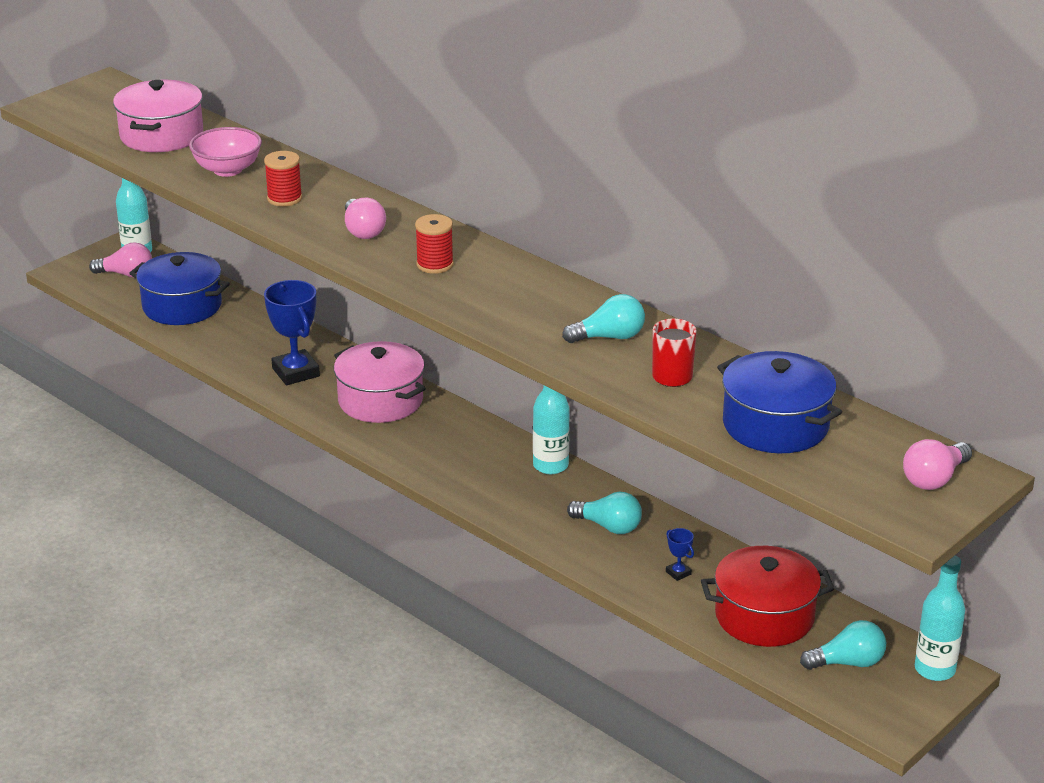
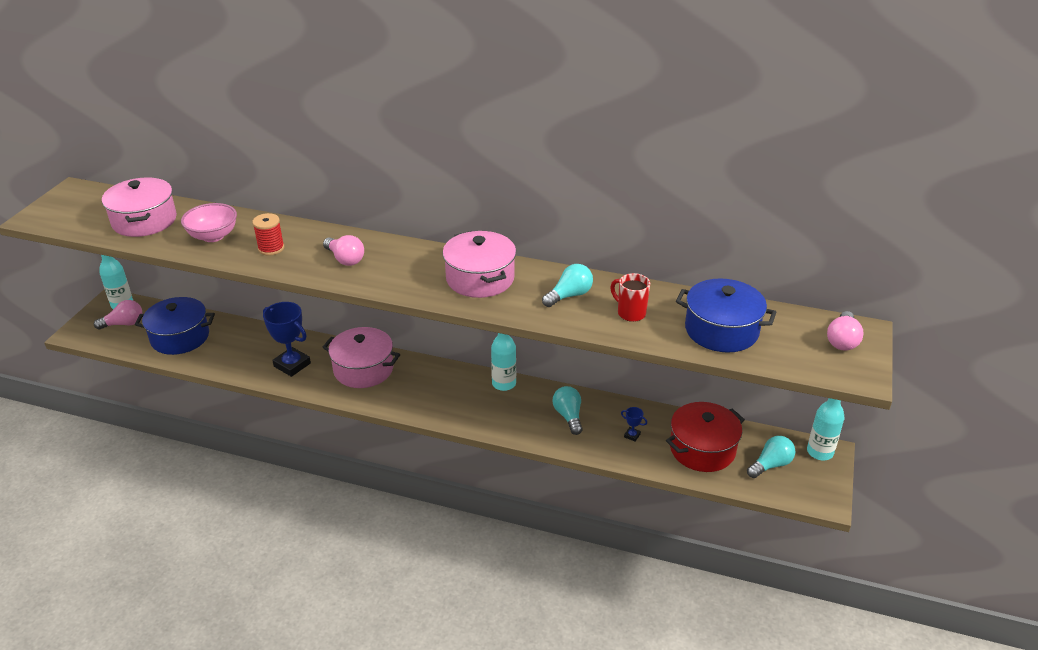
camera: 25 degrees left, 5 degrees up
red spool [415,214,454,274] -> none
turquoise light bulb [567,492,642,534] -> turquoise light bulb turned 105 degrees counterclockwise [553,386,582,435]
none -> pink pot [442,231,516,298]

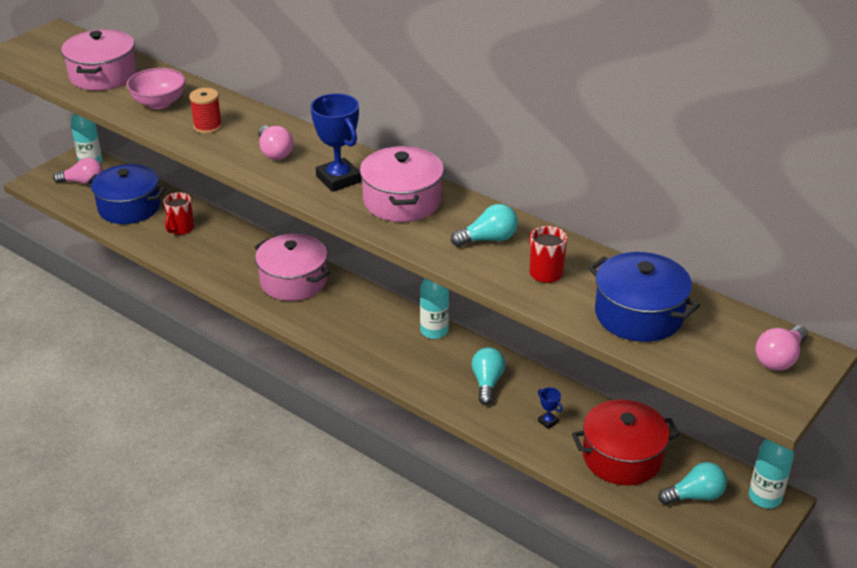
camera: 20 degrees right, 0 degrees up
blue trophy [263,302,311,377] -> blue trophy moved to [310,93,362,192]
none -> red mug [164,192,194,235]

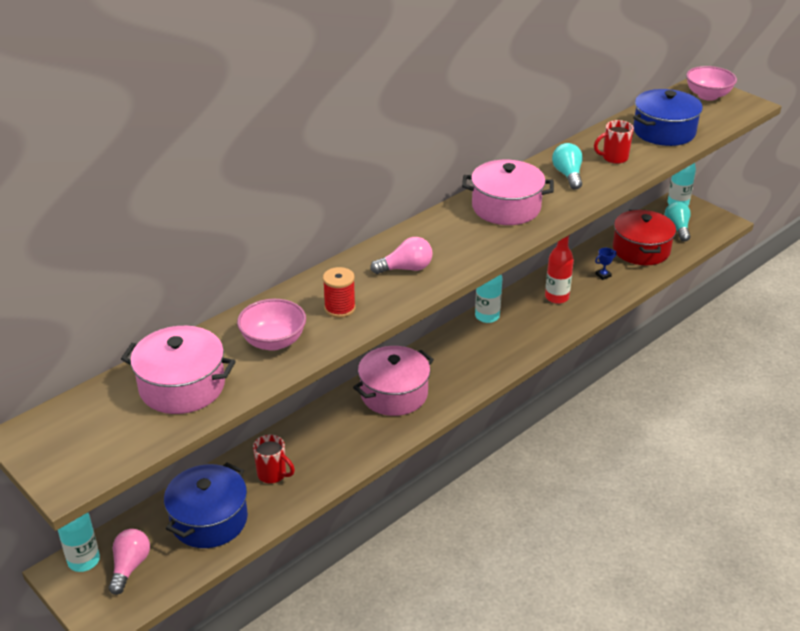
camera: 80 degrees left, 0 degrees up
blue trophy [310,93,362,192] -> none
turquoise light bulb [471,347,505,405] -> red bottle [545,235,574,304]
pink light bulb [756,325,808,371] -> pink bowl [686,66,737,101]

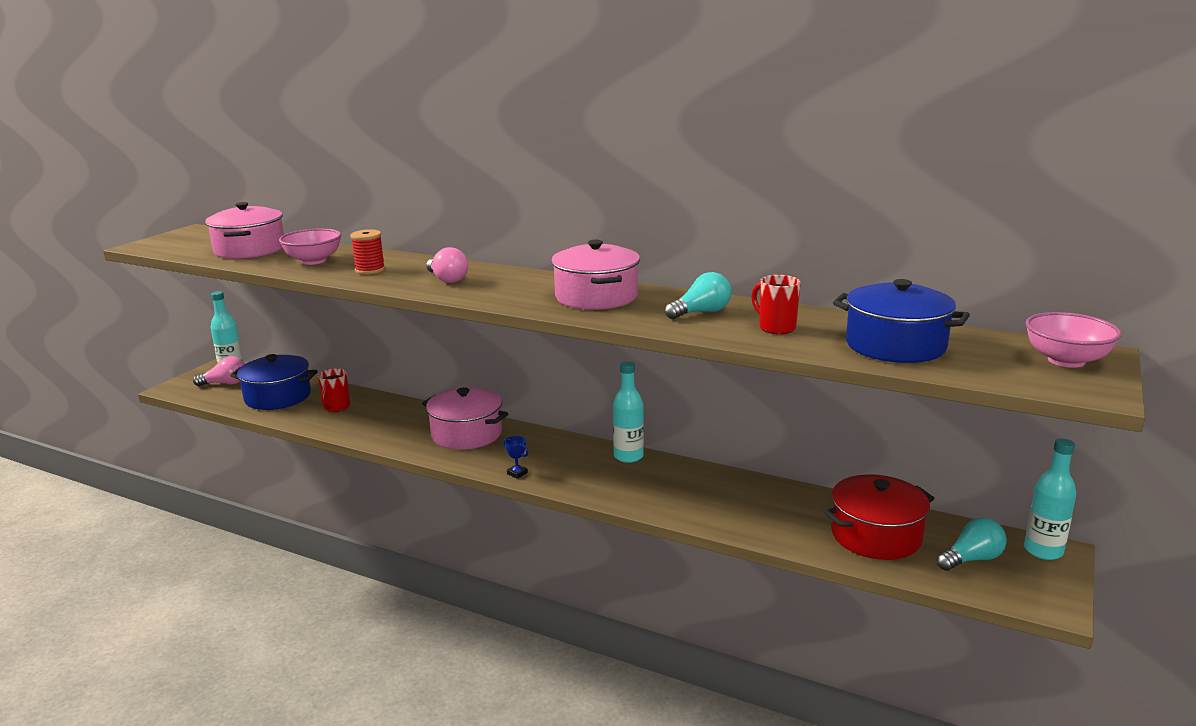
camera: 70 degrees right, 15 degrees down
red bottle [545,235,574,304] -> none
blue trophy [595,248,617,280] -> blue trophy moved to [503,436,528,479]

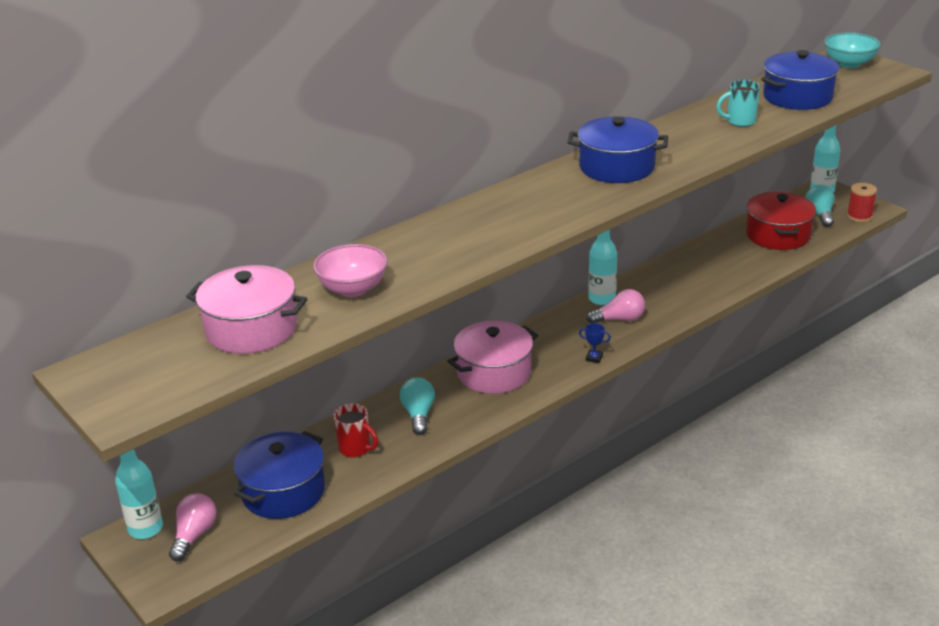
camera: 65 degrees left, 10 degrees up
red spool [350,229,385,275] -> red spool moved to [847,183,877,222]
pink light bulb [426,247,468,283] -> pink light bulb moved to [587,289,645,324]
blue trophy [503,436,528,479] -> blue trophy turned 45 degrees clockwise [579,323,611,363]
pink pot [551,240,640,310] -> blue pot [567,117,668,183]
turquoise light bulb [665,272,731,319] -> turquoise light bulb moved to [400,377,435,435]
red mug [751,275,801,334] -> turquoise mug [716,80,760,127]
pink bowl [1025,312,1122,368] -> turquoise bowl [824,33,881,68]

